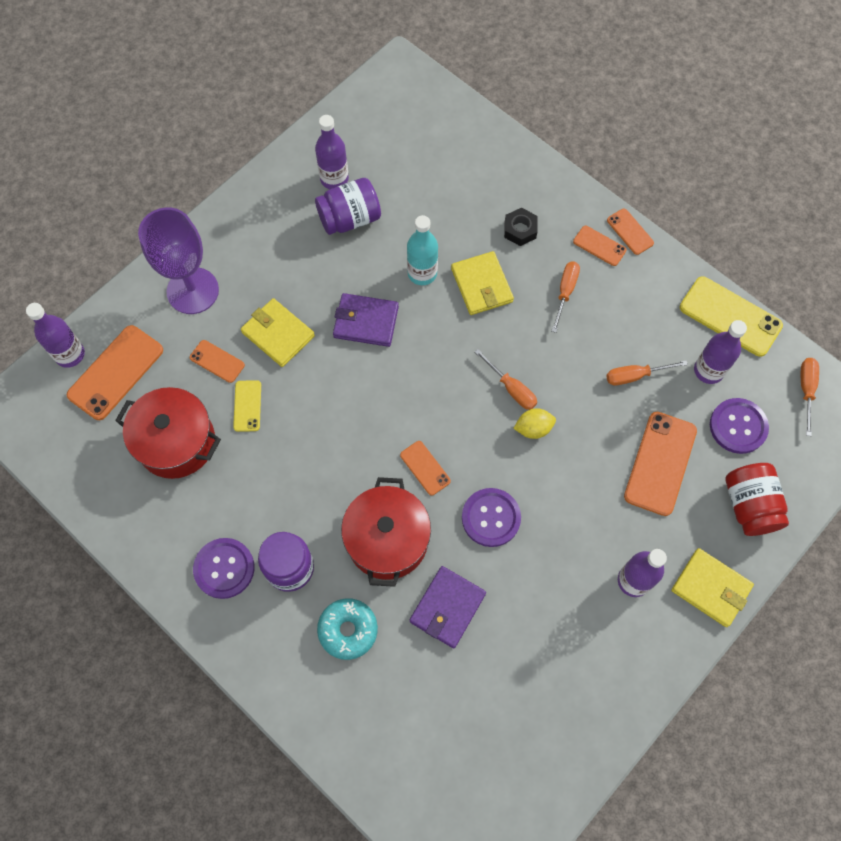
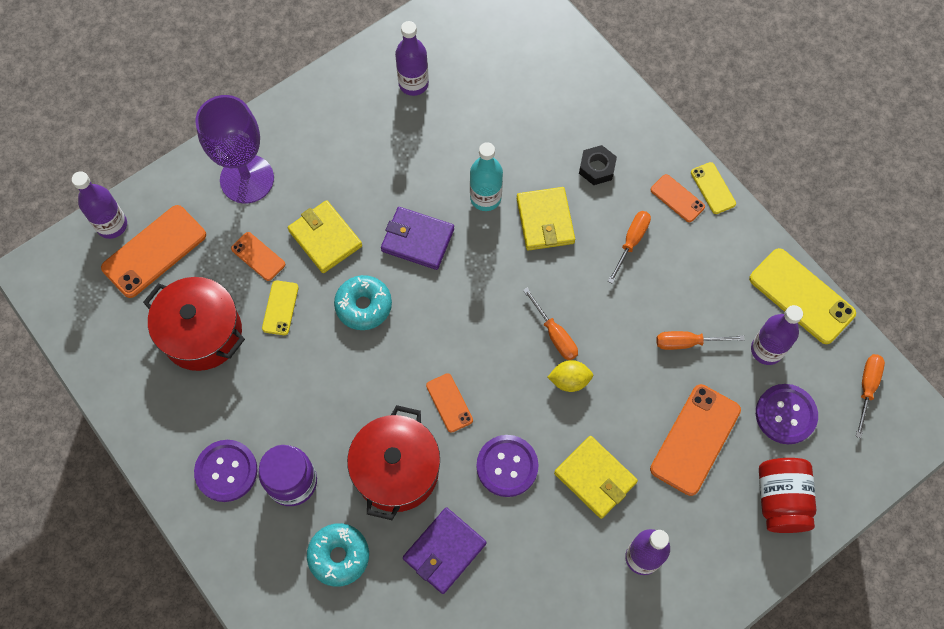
camera: 10 degrees right, 0 degrees up
purple jar [315,178,381,235] -> none
orange phone [607,209,654,255] -> yellow phone [691,162,736,214]
yellow wallet [671,548,754,627] -> yellow wallet moved to [554,436,638,519]
none -> turquoise donut [334,275,392,330]

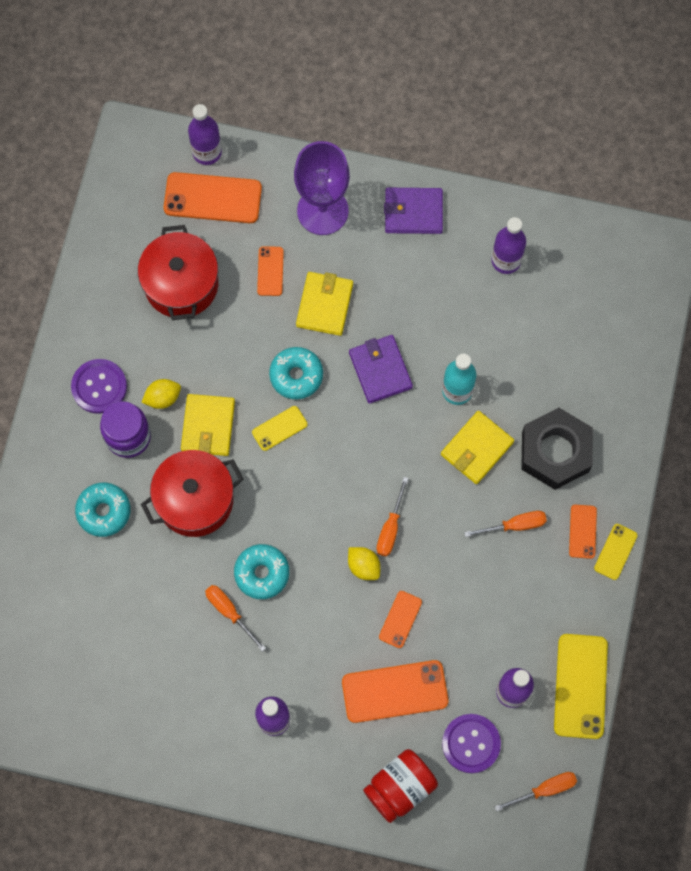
camera: 50 degrees right, 5 degrees up
yellow phone [262,281,299,335] -> yellow phone moved to [252,406,307,451]
purple wallet [403,507,486,594] -> purple wallet moved to [384,188,443,234]
orange phone [426,373,473,433] -> orange phone moved to [379,591,422,648]
purple button [476,435,538,497] -> turquoise donut [234,544,289,599]
yellow wallet [554,436,638,519] -> yellow wallet moved to [181,394,235,456]
black nut [579,145,617,185] -> black nut [521,408,593,490], size x2.00
orange screwdriver [656,331,745,350] -> orange screwdriver moved to [205,585,266,652]
none -> yellow lemon [141,379,181,409]

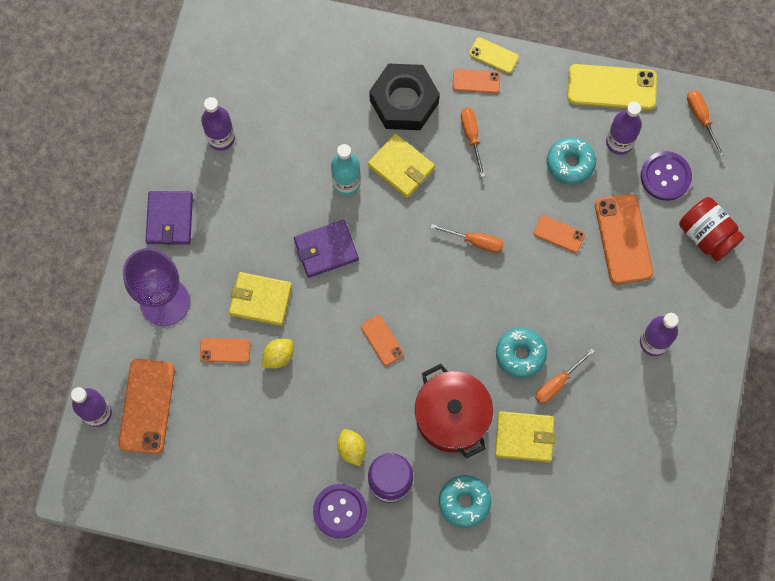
camera: 90 degrees left, 0 degrees up
red pot [138,225,218,320] -> none
yellow wallet [181,394,235,456] -> yellow wallet moved to [495,411,555,462]
yellow phone [252,406,307,451] -> orange phone [361,315,404,366]
turquoise donut [269,347,323,399] -> turquoise donut moved to [547,137,596,185]
yellow lemon [348,547,381,580] -> yellow lemon moved to [262,339,293,369]

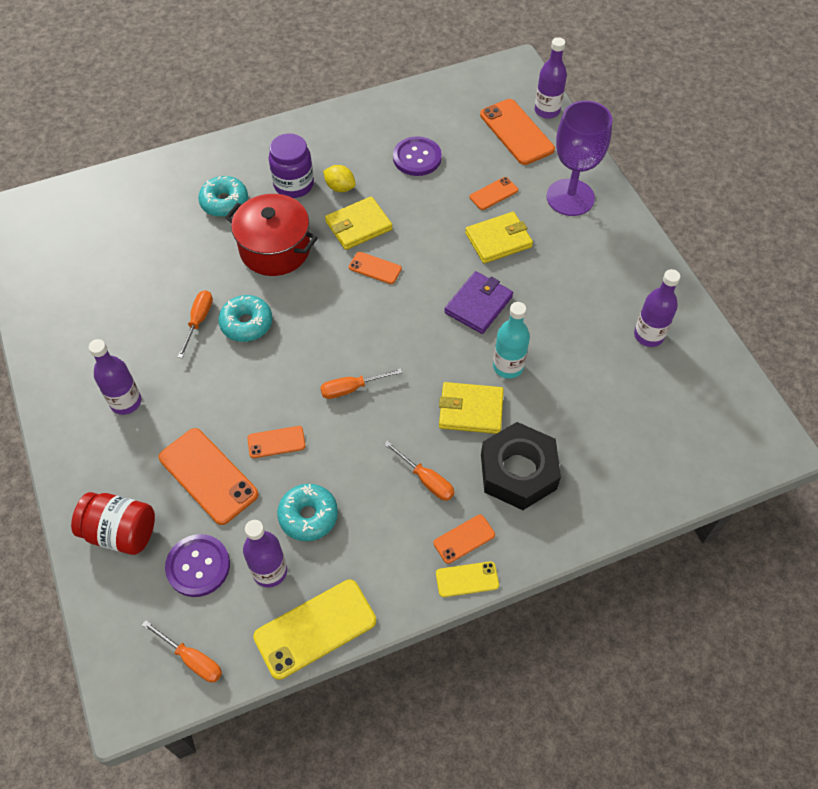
camera: 145 degrees right, 15 degrees down
purple wallet [146,191,193,245] -> none
yellow lemon [262,339,293,369] -> none
purple button [313,484,367,539] -> purple button moved to [393,136,442,176]
yellow wallet [495,411,555,462] -> yellow wallet moved to [325,196,393,250]

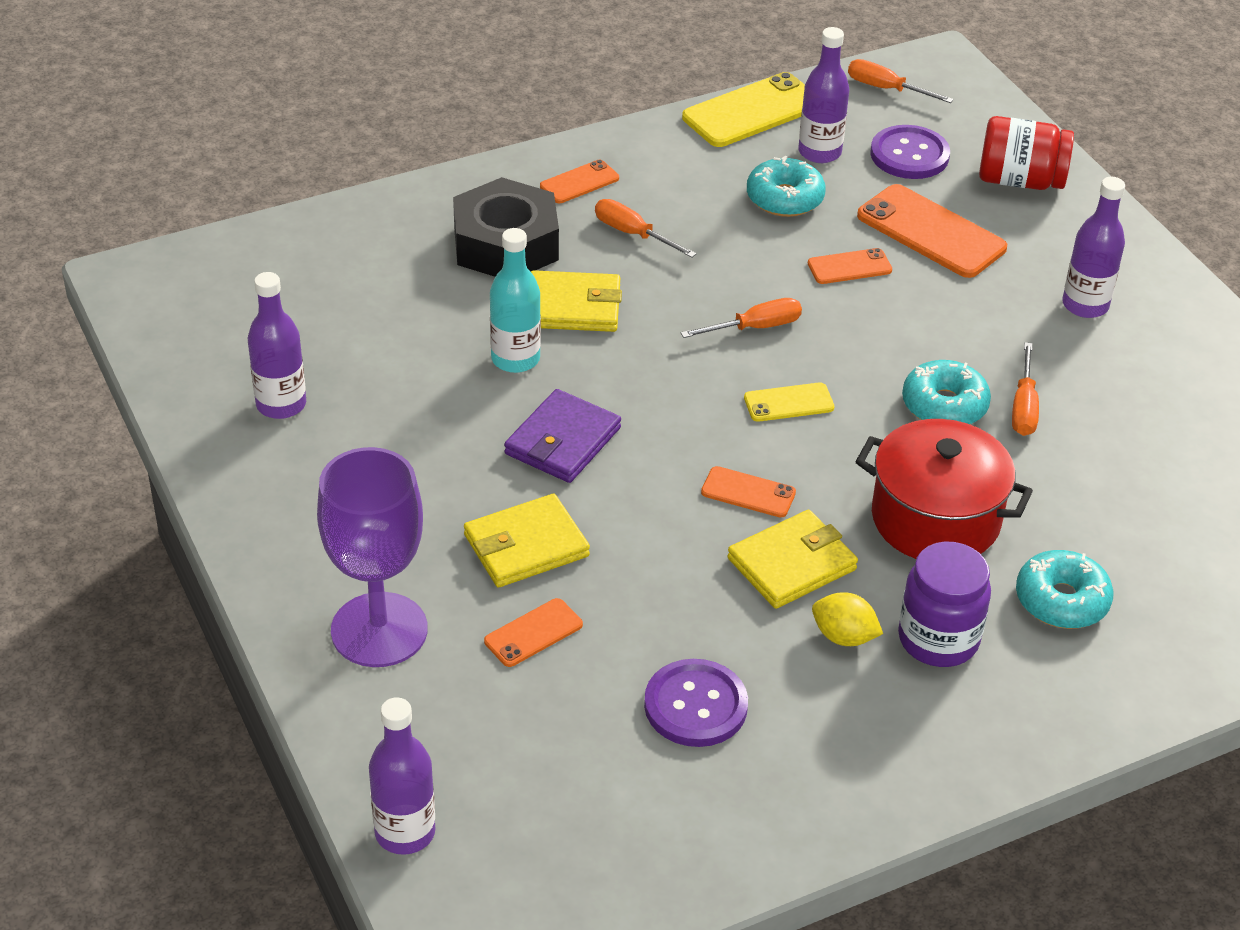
camera: 175 degrees right, 15 degrees down
yellow phone [436,561,499,597] -> yellow phone moved to [744,382,834,422]
orange phone [480,99,555,165] -> none

